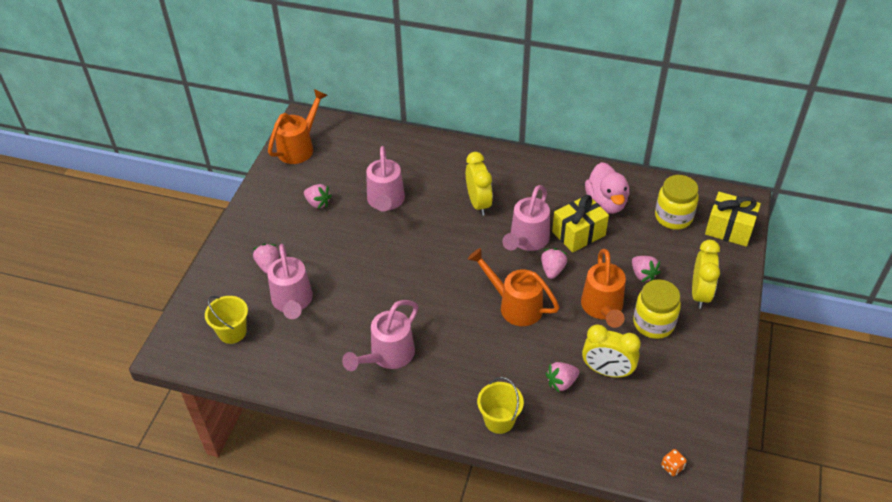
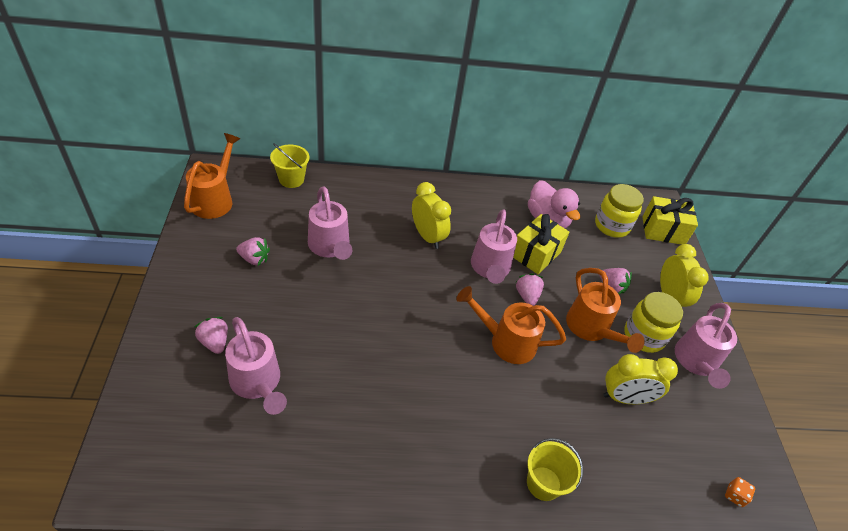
camera: 25 degrees left, 0 degrees up
yellow bucket [205,296,248,344] -> yellow bucket moved to [270,143,309,188]
pink watering can [342,300,418,371] -> pink watering can moved to [675,303,737,389]
pink strawberry [546,362,580,393] -> none

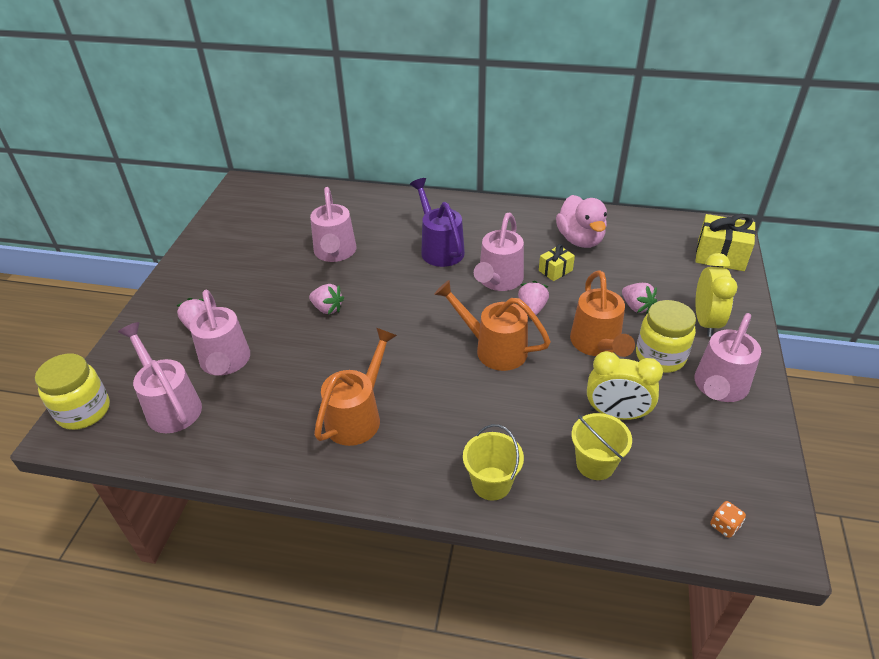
camera: 20 degrees right, 5 degrees down
orange watering can [184,133,240,219] -> orange watering can moved to [314,328,397,446]
pink strawberry [236,237,270,266] -> pink strawberry moved to [309,284,344,314]
yellow bucket [270,143,309,188] -> yellow bucket moved to [571,413,632,480]
yellow clock [412,182,451,249] -> purple watering can [410,178,465,267]
yellow gift [513,214,569,274] -> yellow gift [539,244,575,281], size x0.56
yellow jar [595,184,644,238] -> yellow jar moved to [35,354,110,430]
none -> pink watering can [118,322,202,433]

